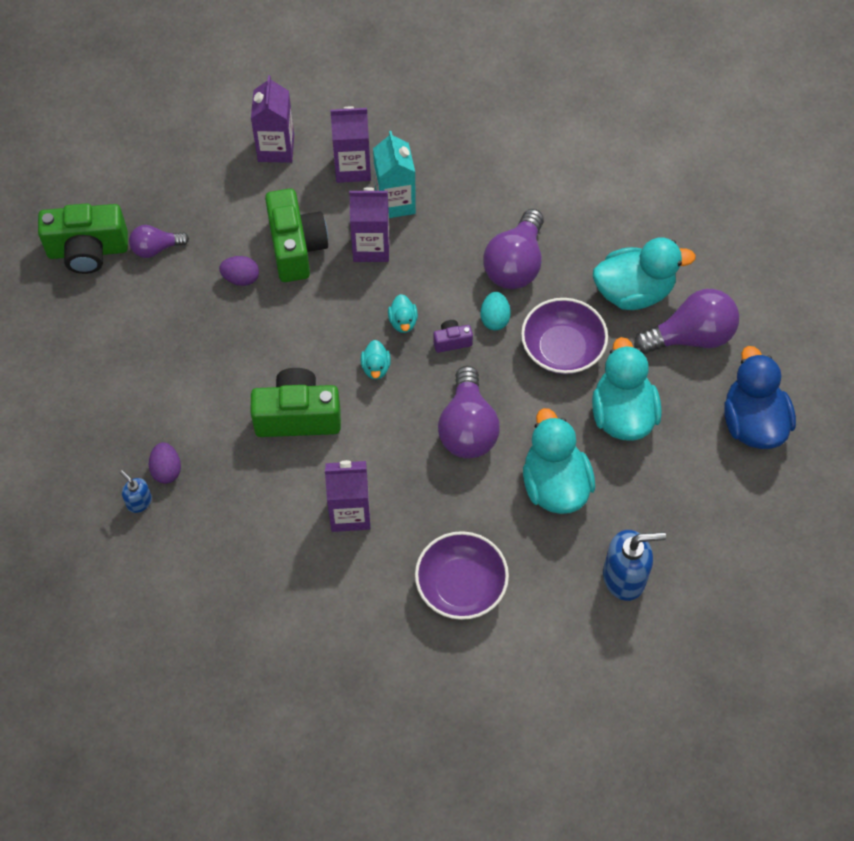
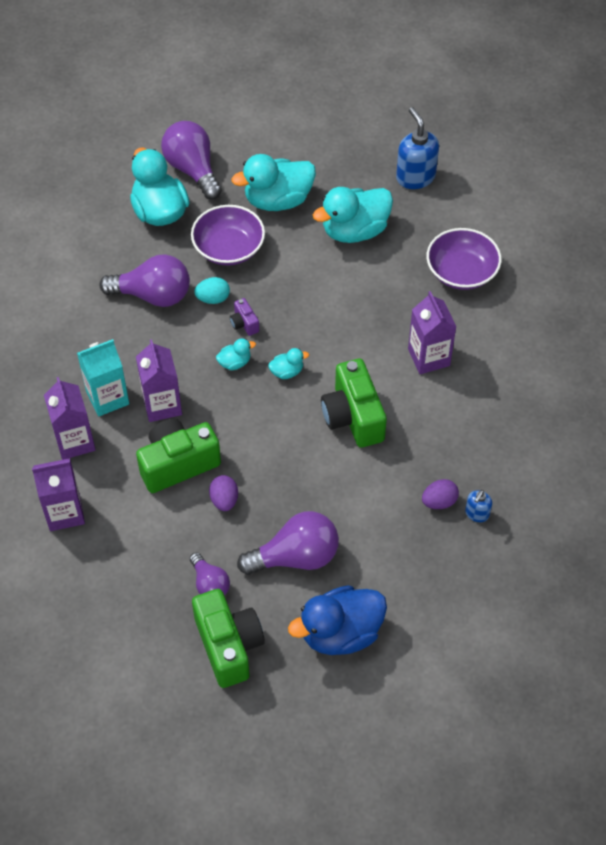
camera: 105 degrees left, 5 degrees down
purple light bulb [438,366,500,458] -> purple light bulb moved to [237,511,339,575]
blue duck [724,346,796,449] -> blue duck moved to [288,585,387,655]

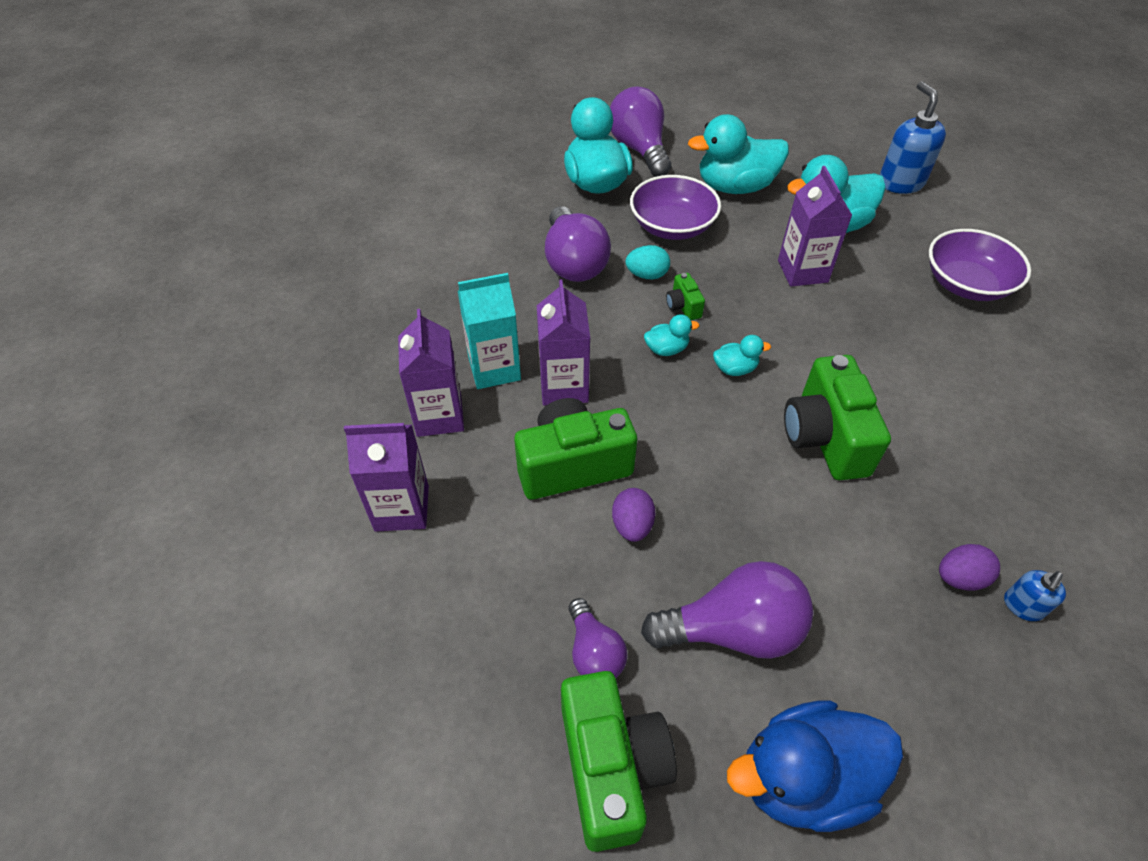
camera: 10 degrees right, 5 degrees down
purple light bulb [99,254,190,307] -> purple light bulb turned 60 degrees clockwise [545,206,611,282]
purple camera [230,298,259,336] -> green camera [666,273,705,320]
purple carton [408,291,456,374] -> purple carton moved to [778,166,853,287]

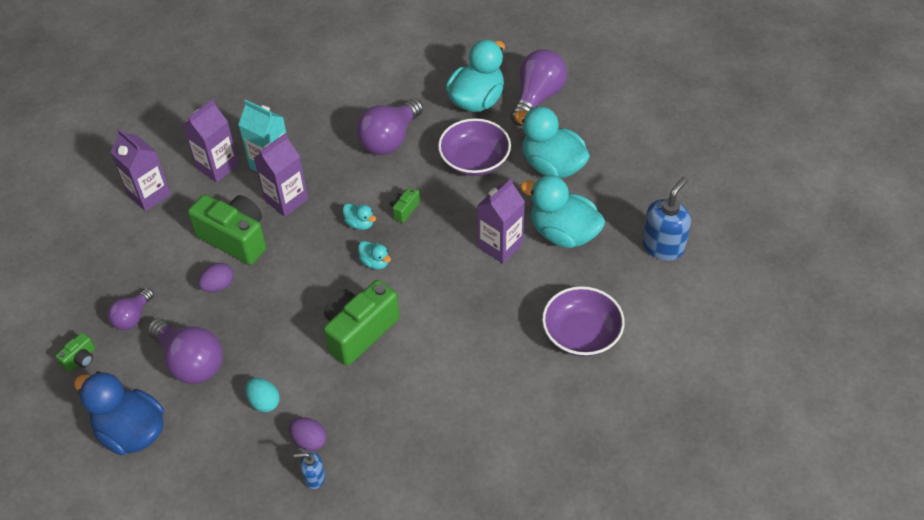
camera: 50 degrees right, 0 degrees up
green camera [561,671,677,852] -> green camera [56,333,95,372], size x0.45
turquoise egg [626,245,670,279] -> turquoise egg moved to [245,378,280,412]

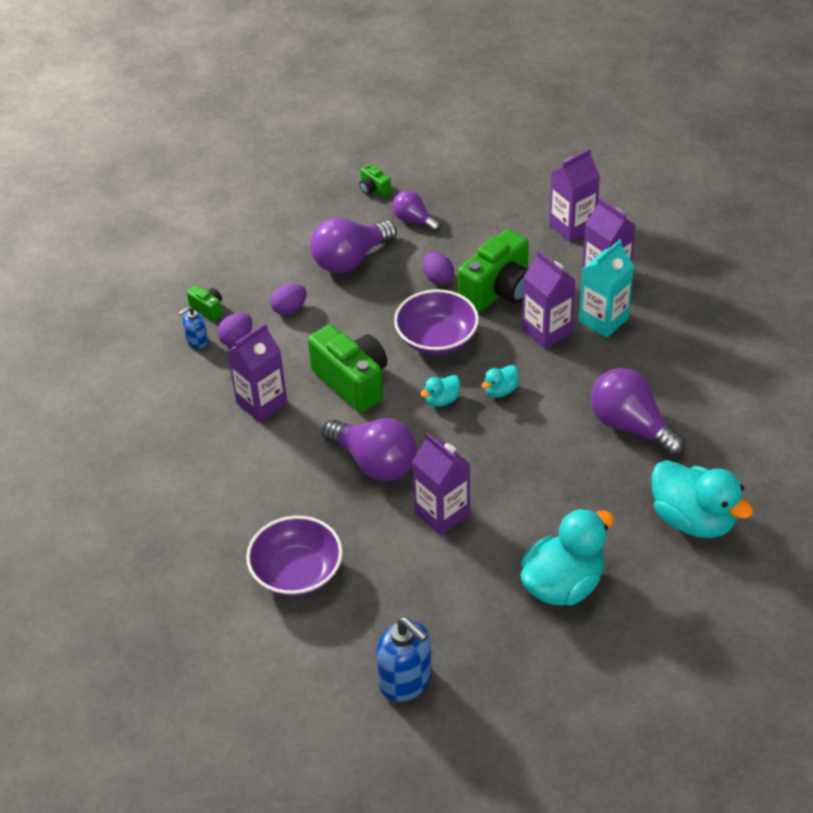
camera: 100 degrees right, 5 degrees down
blue duck [74,371,164,455] -> none
turquoise egg [245,378,280,412] -> purple egg [270,284,307,315]
blue soap dispenser [294,452,325,489] -> blue soap dispenser turned 135 degrees counterclockwise [179,306,208,349]
green camera [390,187,420,223] -> green camera moved to [187,286,222,321]
purple bowl [438,118,511,176] -> purple bowl moved to [394,290,479,355]
purple light bulb [510,49,567,126] -> purple light bulb moved to [322,418,417,481]
turquoise duck [520,175,605,248] -> none
none -> purple carton [227,323,287,422]

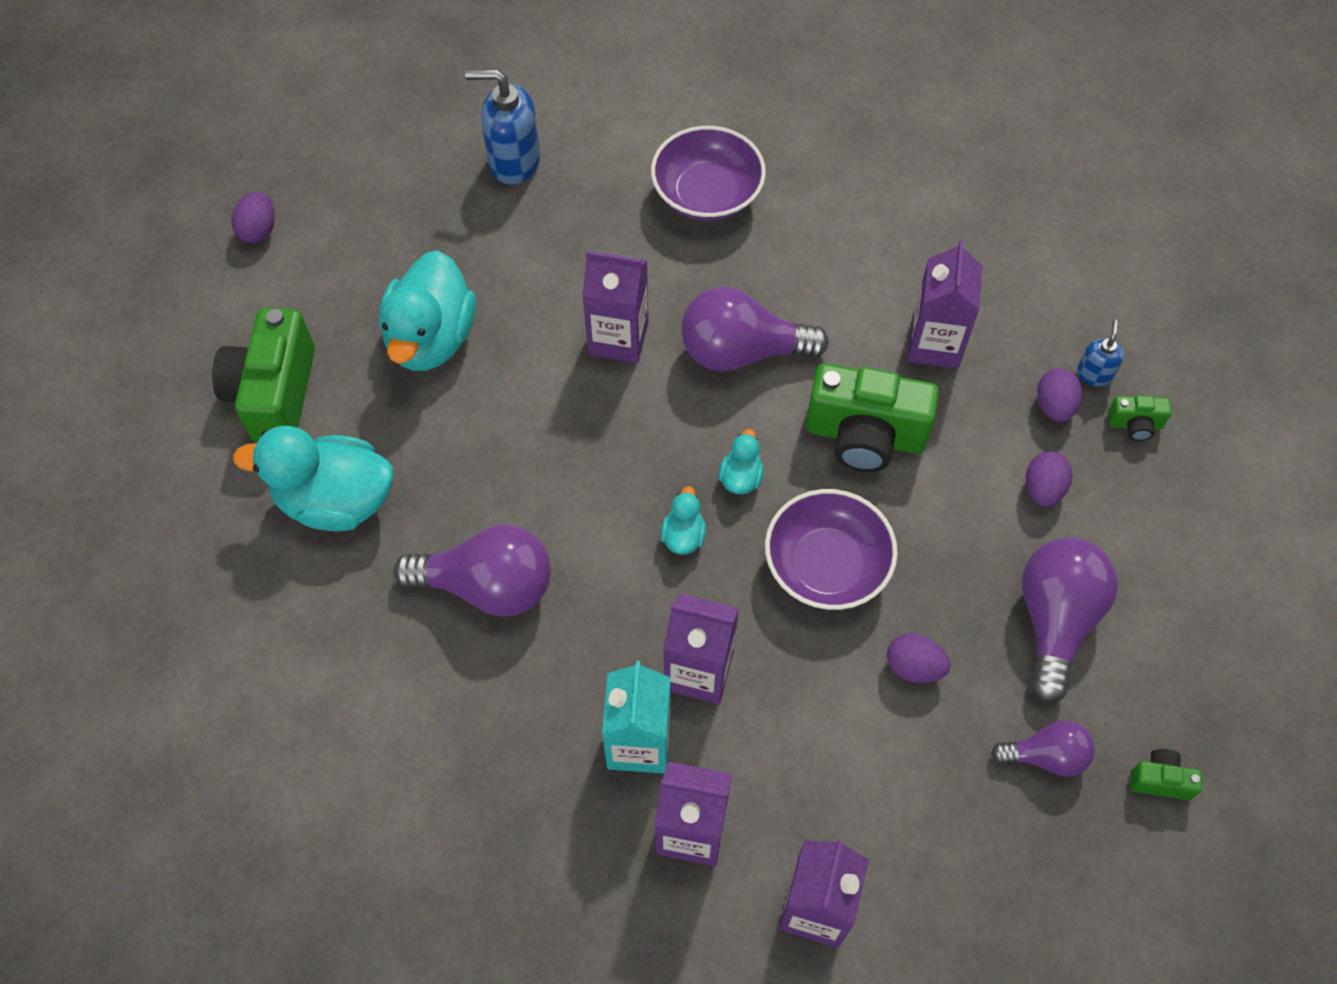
camera: 140 degrees right, 15 degrees up
green camera [458,229,529,313] -> green camera moved to [212,308,315,442]
none -> purple egg [232,191,275,243]

